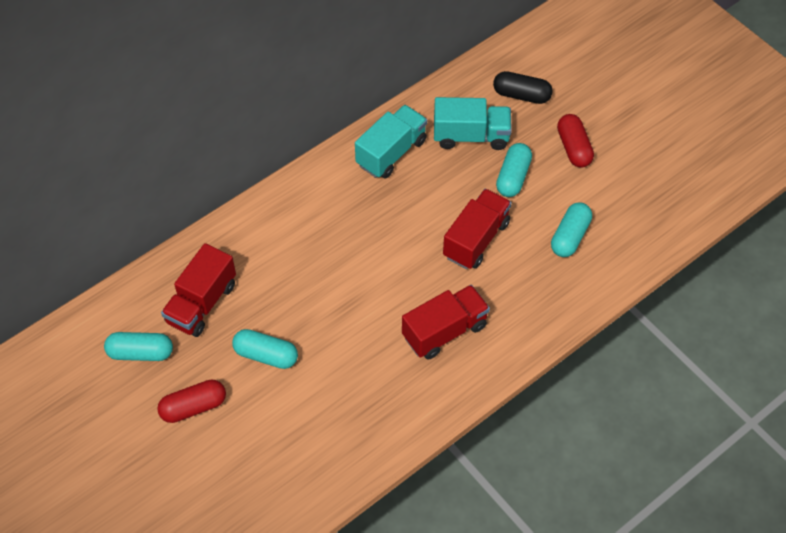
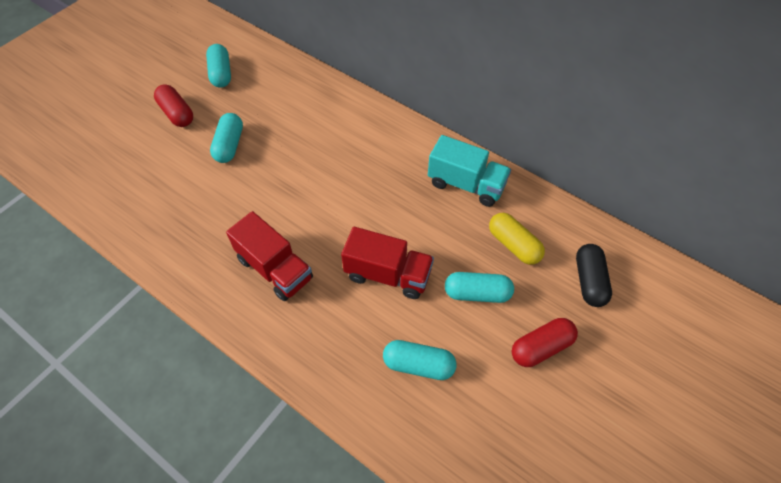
camera: 75 degrees right, 0 degrees up
red truck [161,243,236,337] -> none
turquoise truck [434,97,512,150] -> yellow capsule [489,213,545,265]

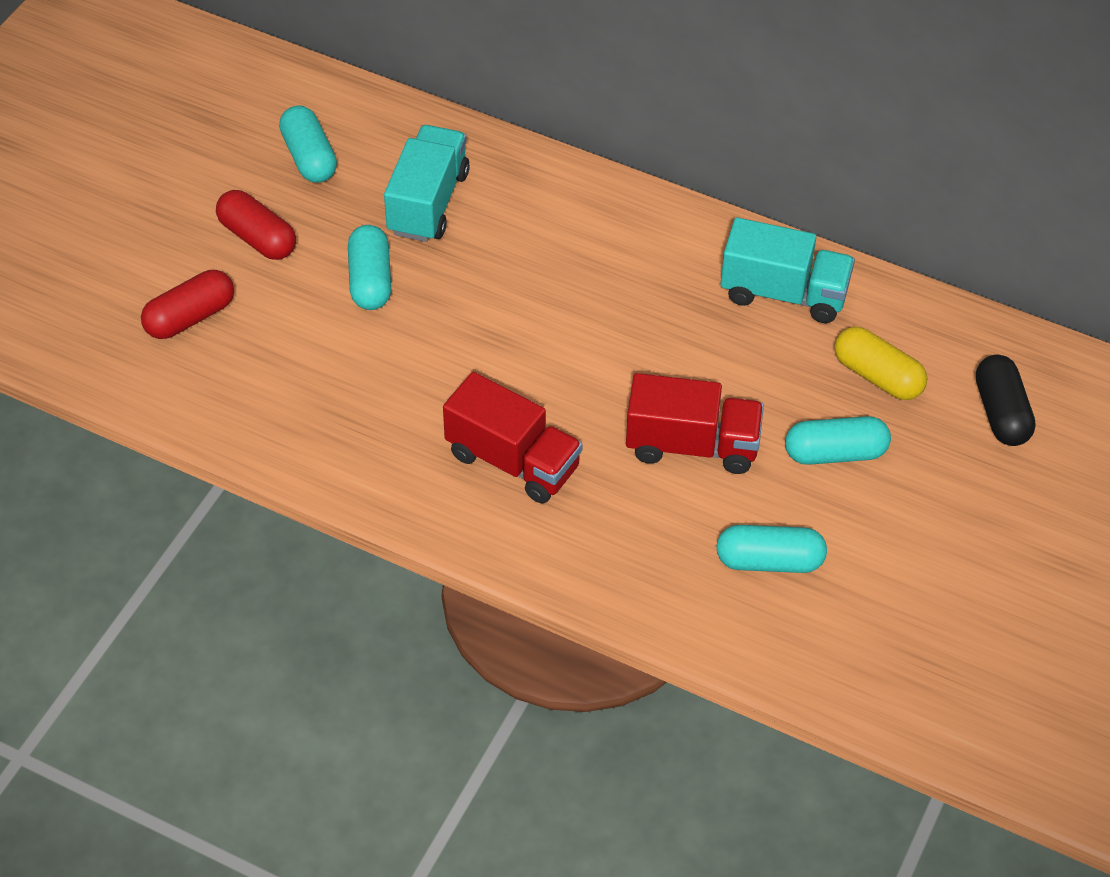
camera: 10 degrees left, 5 degrees down
red capsule [512,318,578,367] -> red capsule moved to [141,270,234,339]
none -> turquoise truck [384,125,470,242]

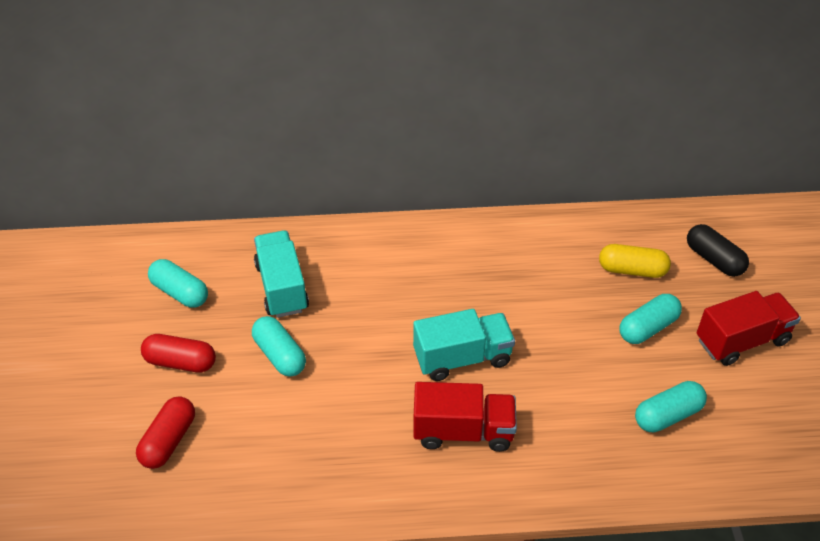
camera: 30 degrees left, 5 degrees down
red truck [626,373,764,474] -> red truck moved to [697,291,801,366]
turquoise truck [720,217,855,323] -> turquoise truck moved to [413,309,515,381]

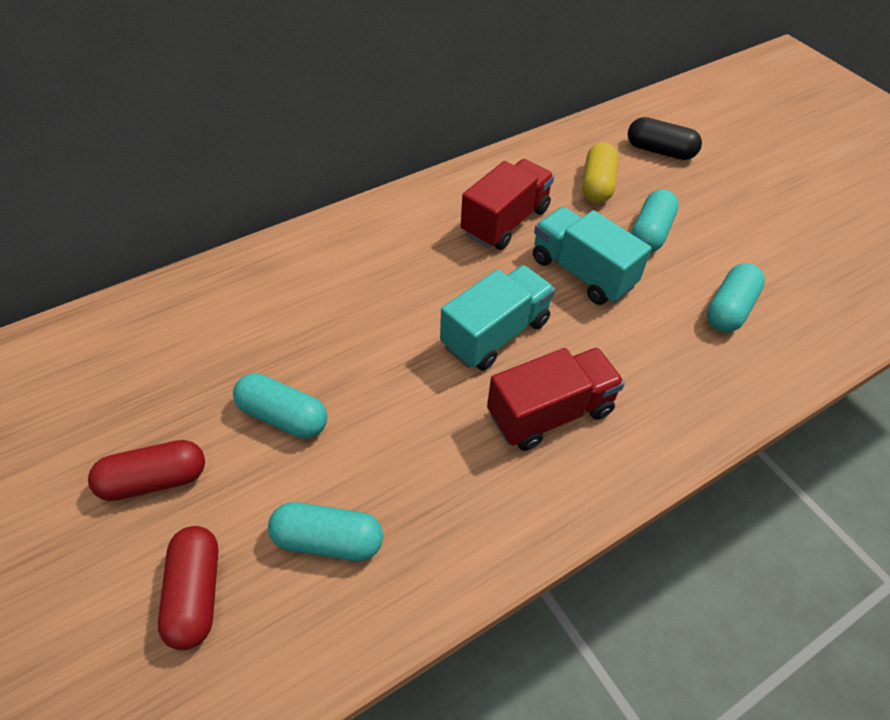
camera: 30 degrees left, 5 degrees up
turquoise capsule [148,259,208,308] -> turquoise capsule moved to [268,502,383,561]
turquoise truck [254,230,309,318] -> turquoise truck moved to [533,207,652,305]
yellow capsule [599,244,671,278] -> yellow capsule turned 60 degrees counterclockwise [582,142,618,203]
red truck [697,291,801,366] -> red truck moved to [461,159,554,250]

